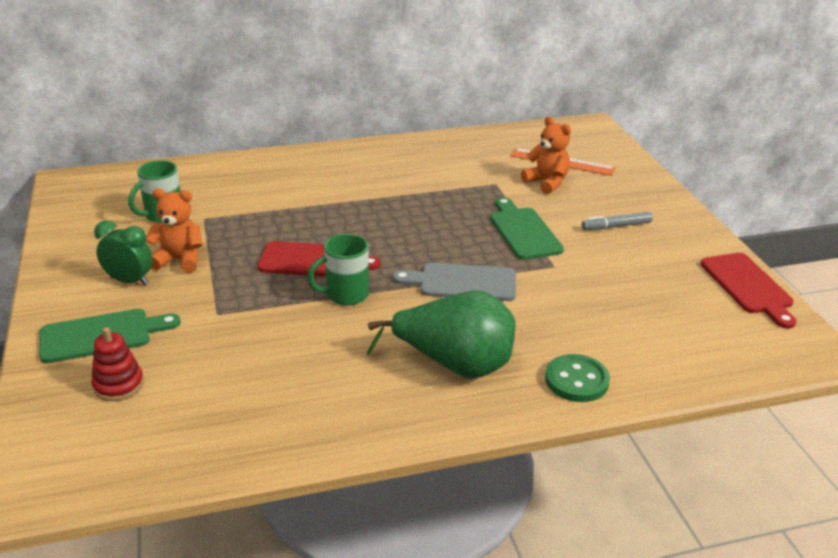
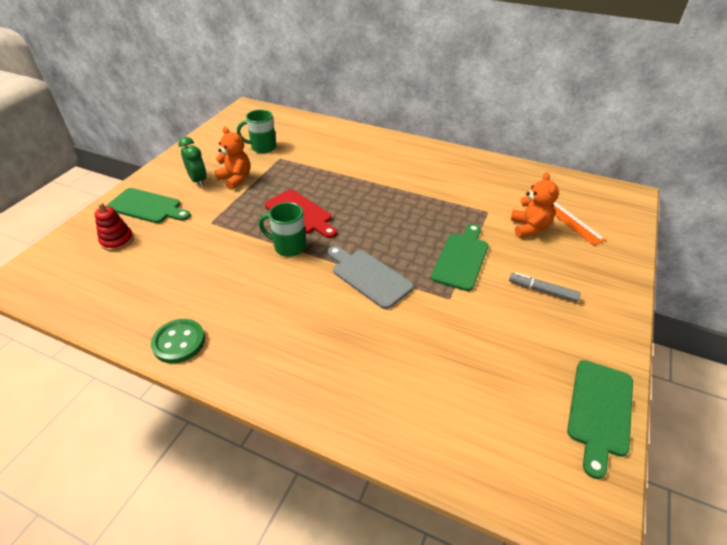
camera: 40 degrees right, 10 degrees up
green pear [366,290,516,379] -> none
green button [545,354,610,402] -> green button moved to [151,319,205,364]
red cutting board [701,253,796,329] -> green cutting board [567,360,633,479]

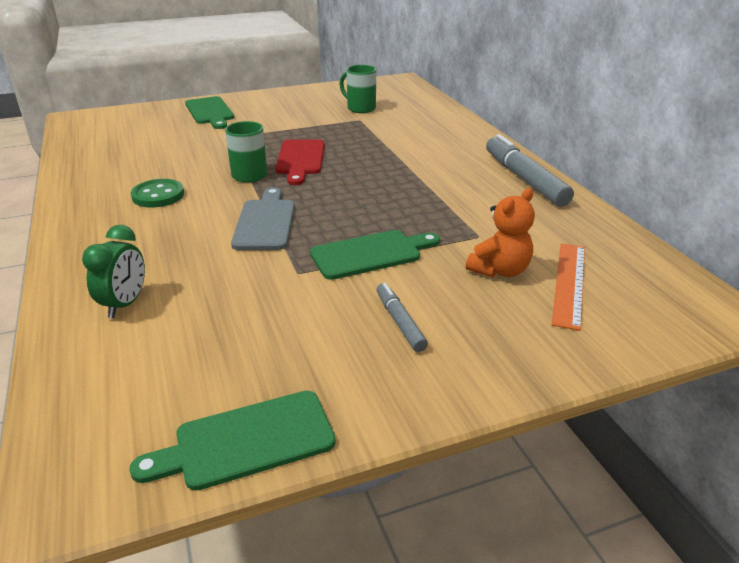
camera: 45 degrees right, 10 degrees down
red stacking toy [95,203,134,251] -> none
green button [151,319,205,364] -> green button moved to [131,179,184,208]
green clock [178,137,207,187] -> green clock moved to [82,225,145,318]
orange teddy bear [214,127,251,190] -> none
none -> grey marker [486,134,574,207]

